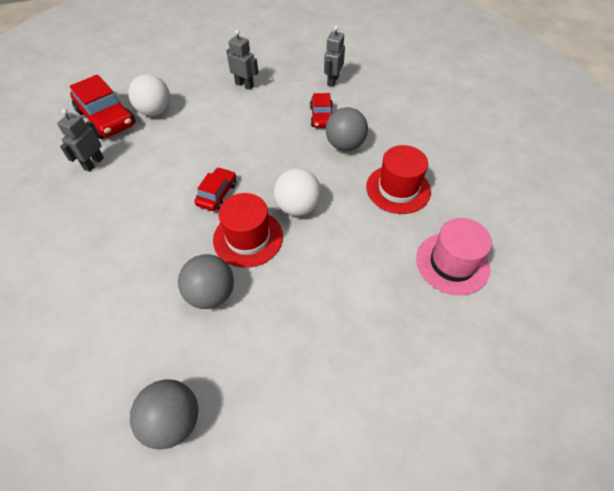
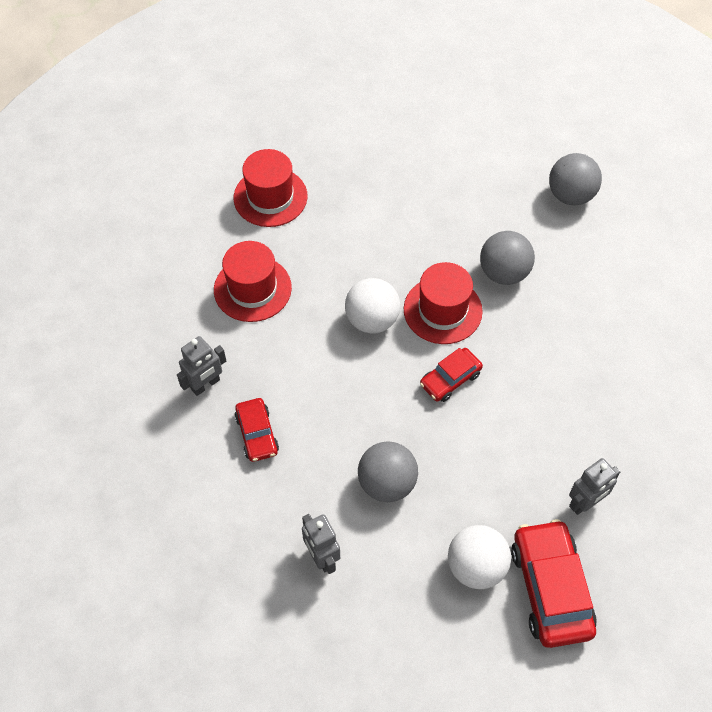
camera: 150 degrees left, 5 degrees up
red car [310,93,333,128] -> red car turned 135 degrees clockwise [235,398,279,462]
grey robot [324,26,345,87] -> grey robot moved to [177,336,226,396]
grey ball [326,107,368,151] -> grey ball moved to [358,441,418,502]
pink hat [416,218,492,295] -> red hat [234,149,308,227]

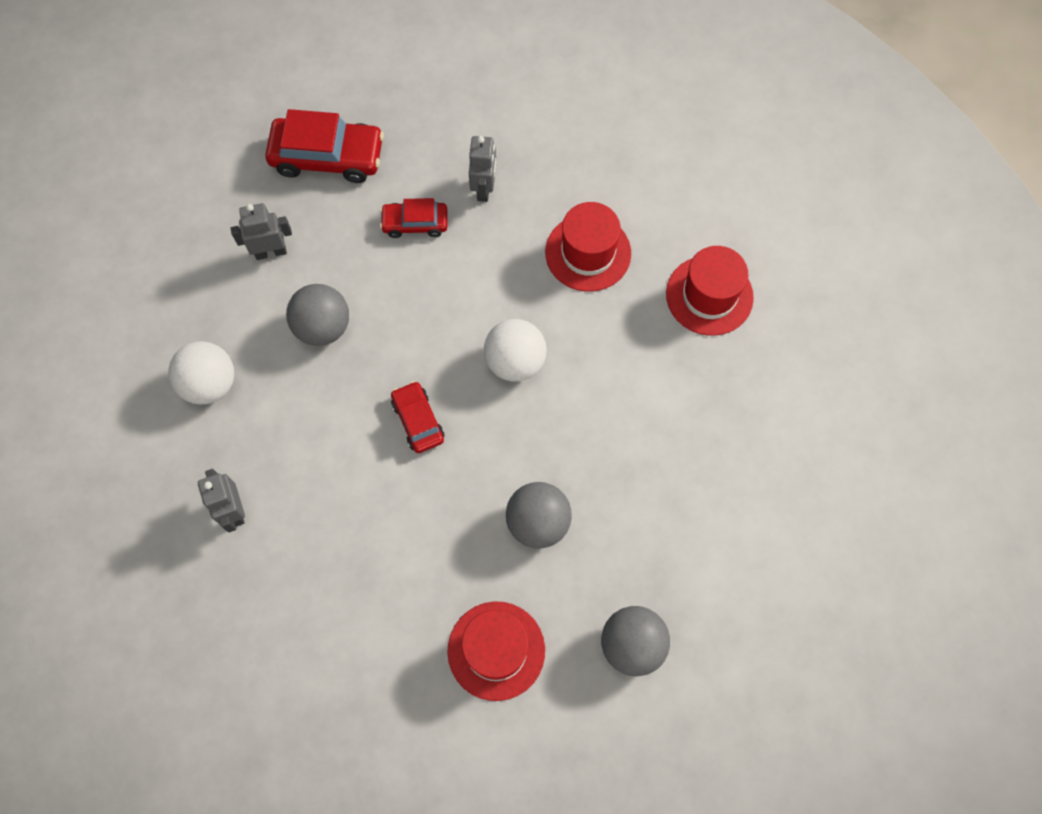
camera: 105 degrees right, 10 degrees up
grey robot [177,336,226,396] -> grey robot turned 150 degrees counterclockwise [469,136,496,202]
red hat [404,262,483,344] -> red hat moved to [447,601,545,701]
red car [511,519,597,648] -> red car moved to [265,109,384,183]

